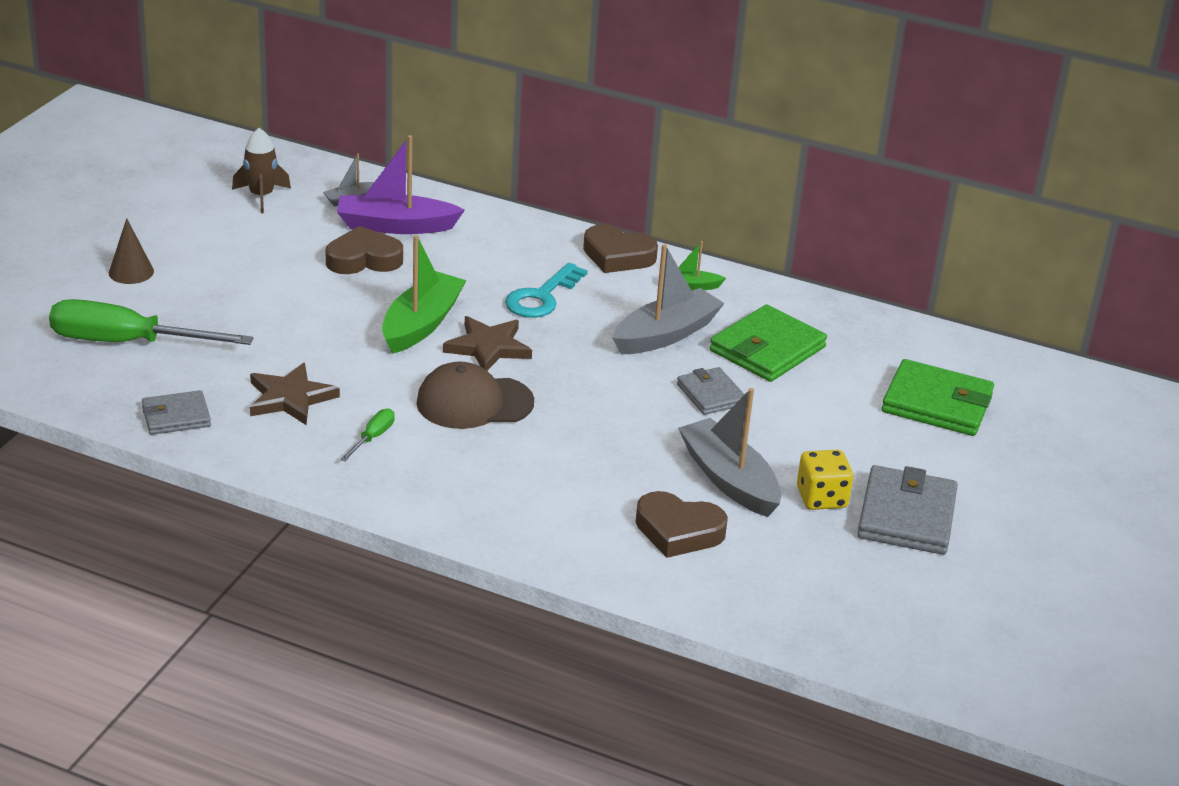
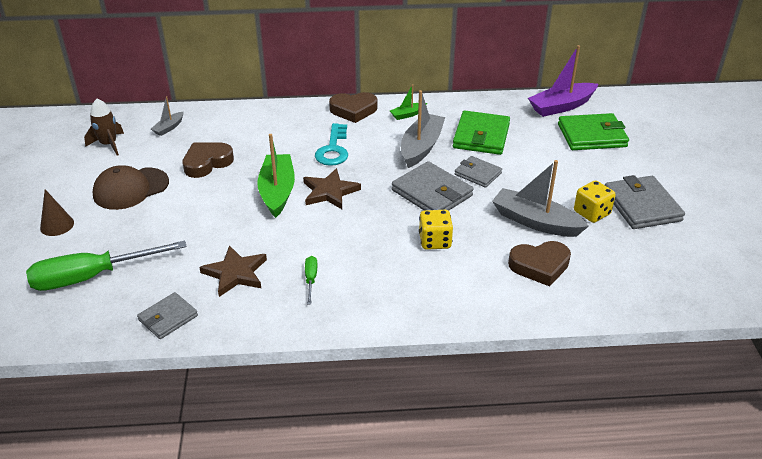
camera: 25 degrees left, 5 degrees up
purple boat [337,135,465,234] -> purple boat moved to [528,45,598,117]
brown cap [417,362,534,429] -> brown cap moved to [93,165,169,210]
none -> grey wallet [392,161,474,211]
none -> yellow dice [419,210,453,250]

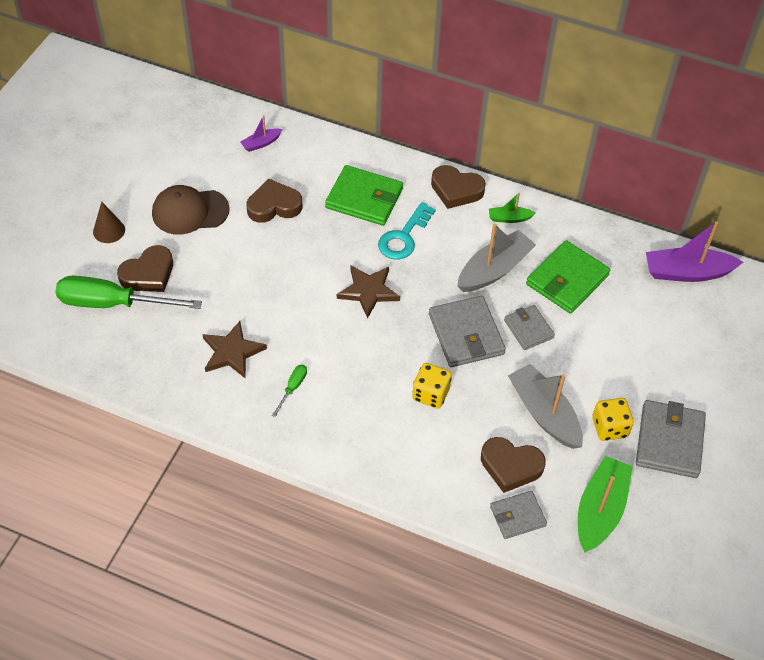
camera: 25 degrees right, 15 degrees up
brown rocket [84,99,124,156] -> none
grey wallet [137,292,198,339] -> grey wallet moved to [490,491,547,539]
grey boat [151,96,184,136] -> purple boat [240,115,282,152]
green boat [257,134,295,218] -> green boat moved to [578,456,633,553]
green wallet [558,113,629,150] -> green wallet moved to [325,165,403,226]
none -> brown heart [117,245,173,292]

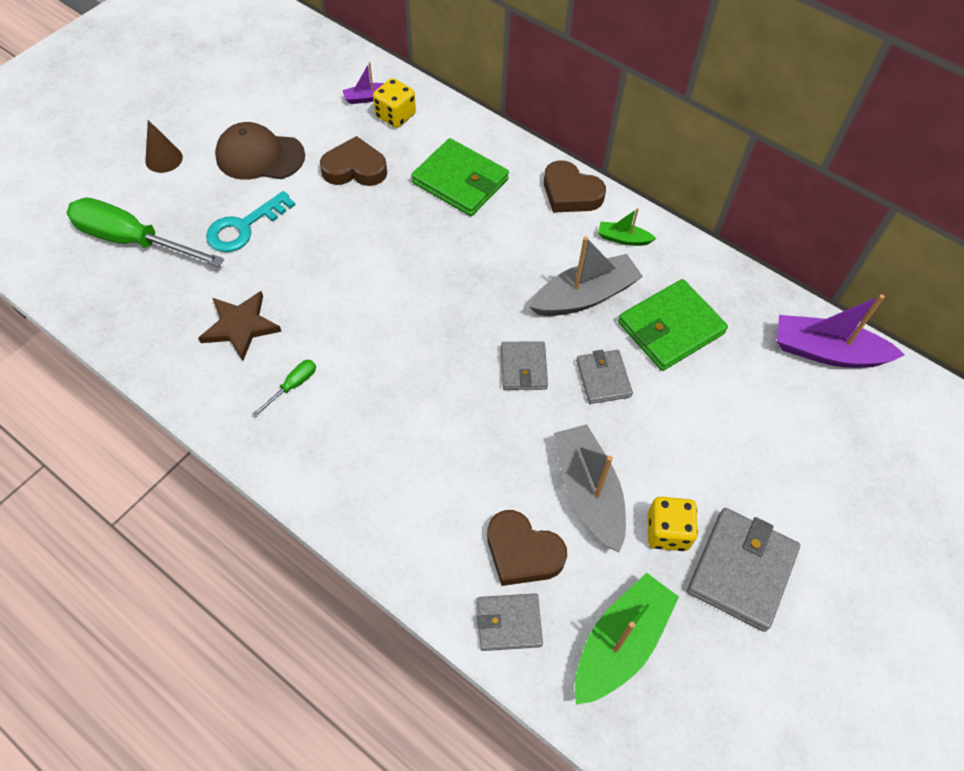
camera: 15 degrees right, 5 degrees up
brown heart [117,245,173,292] -> none
brown star [337,265,400,319] -> none
turquoise key [378,202,436,260] -> turquoise key moved to [206,191,295,252]
yellow dice [412,363,452,409] -> yellow dice moved to [373,78,416,128]
grey wallet [429,296,506,367] -> grey wallet [501,341,548,390], size x0.60

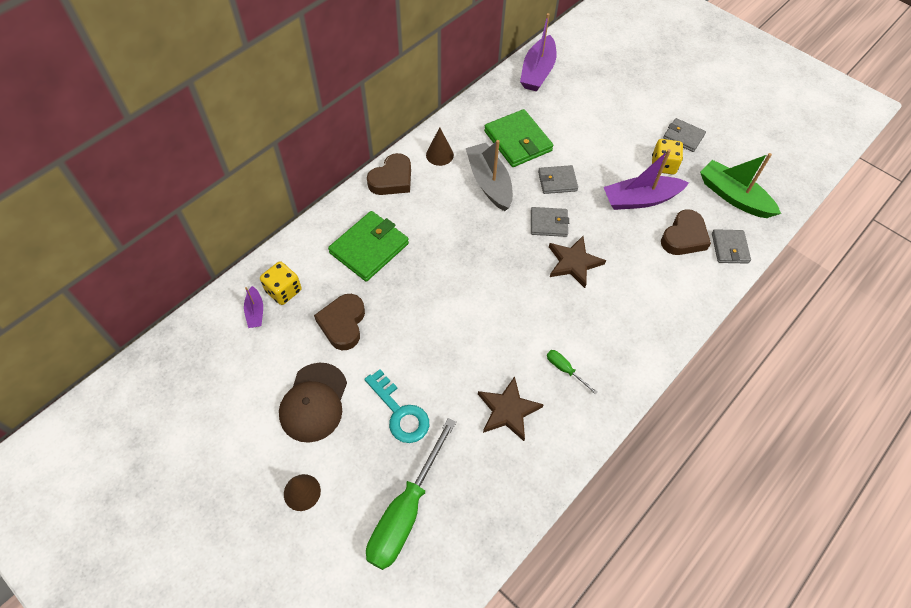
camera: 85 degrees left, 0 degrees up
grey boat [554,424,626,552] -> purple boat [604,149,689,210]
green boat [598,208,656,246] -> brown cone [426,127,454,166]
grey wallet [687,508,800,632] -> grey wallet [663,118,706,152], size x0.60
none -> brown star [549,236,606,288]

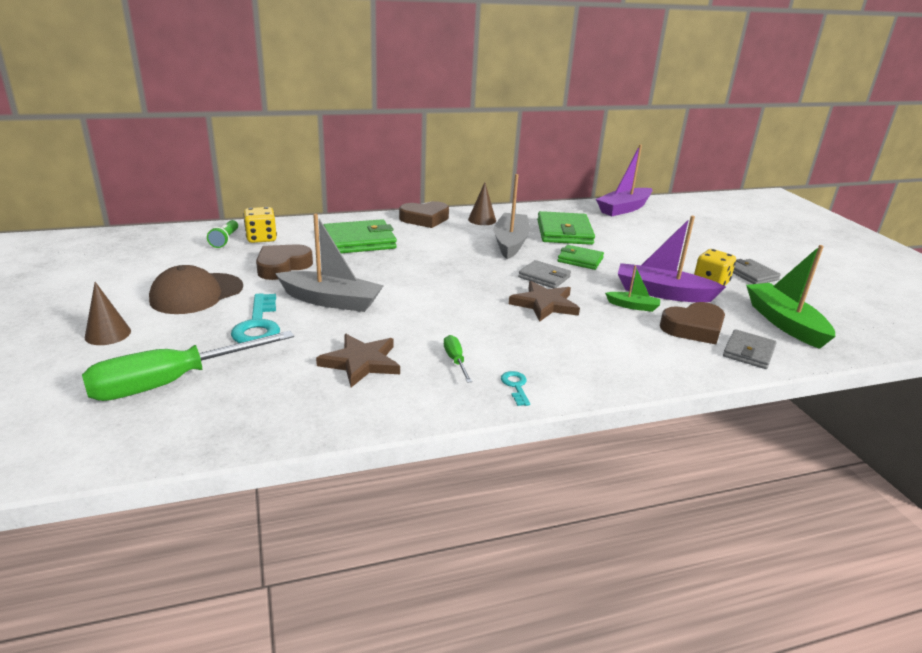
camera: 30 degrees right, 30 degrees down
purple boat [244,286,263,328] -> green flashlight [207,220,238,248]
grey wallet [538,165,578,194] -> green wallet [558,245,604,270]
none -> grey boat [275,214,384,312]
none -> turquoise key [501,371,530,406]
none -> green boat [605,266,660,312]

